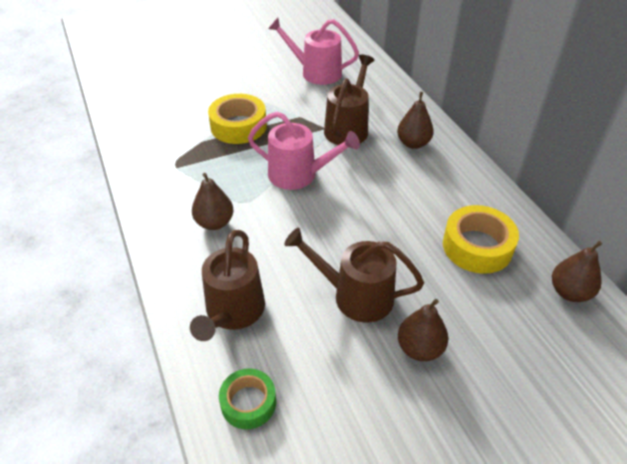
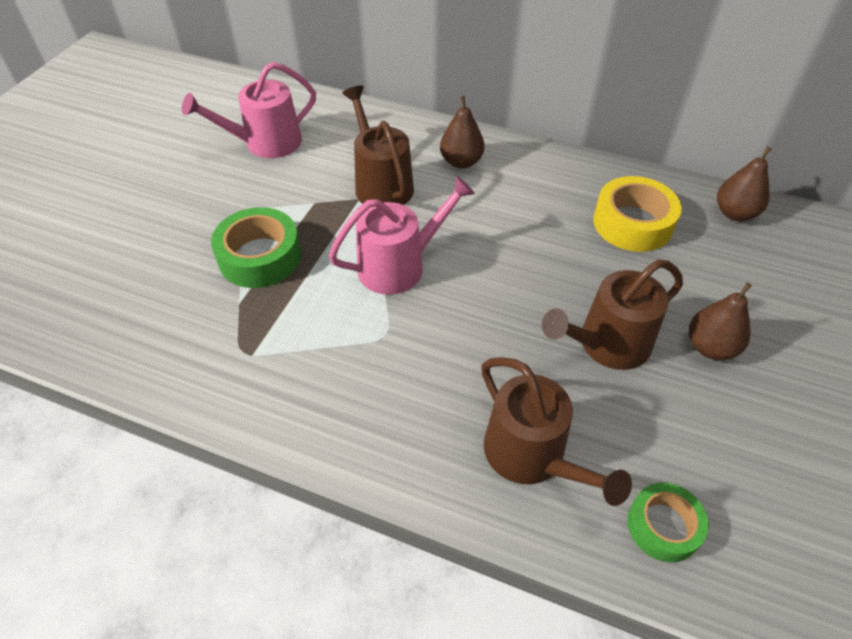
camera: 45 degrees left, 5 degrees up
brown pear [192,173,234,230] -> none
yellow tape [208,94,267,144] -> green tape [211,207,301,288]

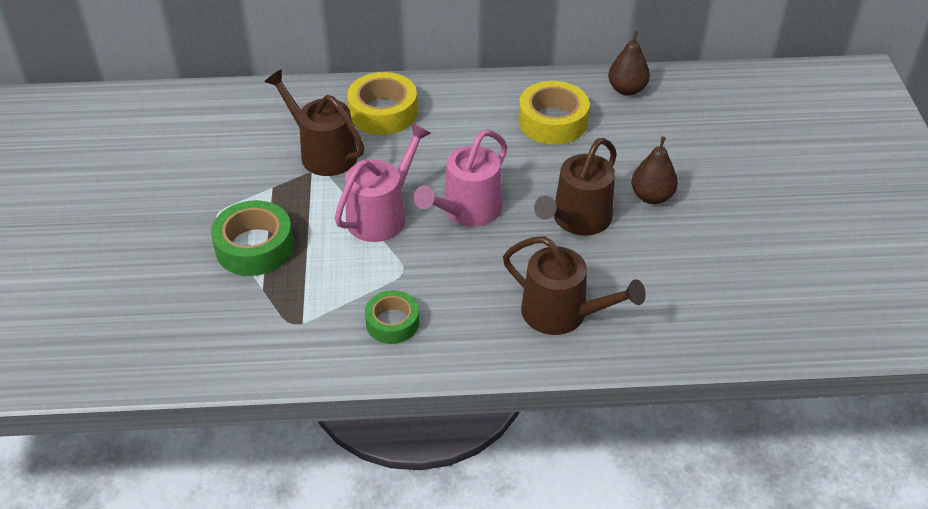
camera: 25 degrees left, 5 degrees down
pink watering can [182,62,316,158] -> pink watering can moved to [414,130,507,227]
brown pear [440,96,485,169] -> yellow tape [347,72,417,135]
green tape [627,482,709,562] -> green tape moved to [365,290,419,344]

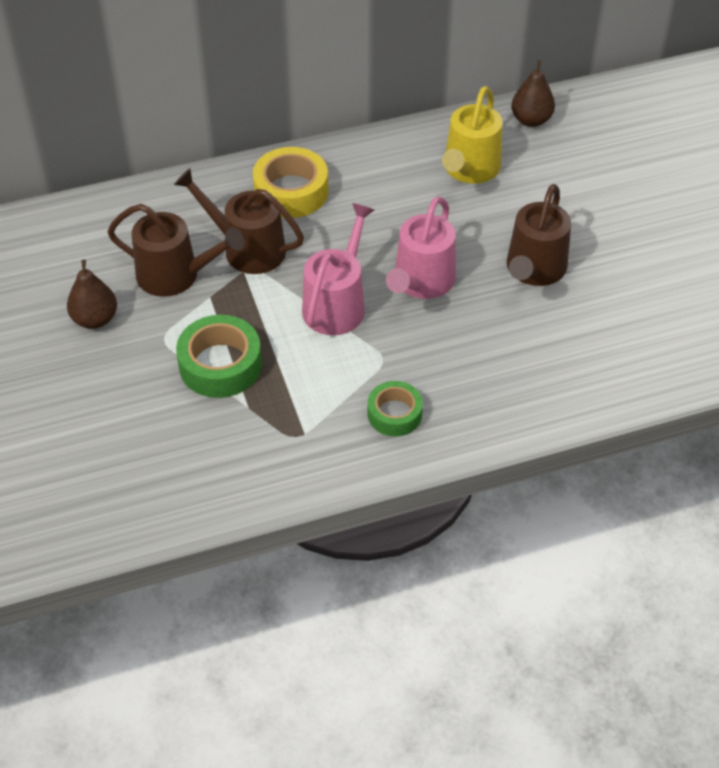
camera: 15 degrees left, 5 degrees up
brown watering can [503,236,646,335] -> brown watering can moved to [107,204,244,297]
yellow tape [519,81,590,145] -> yellow watering can [442,86,502,184]
brown pear [631,137,678,204] -> brown pear moved to [67,260,117,329]

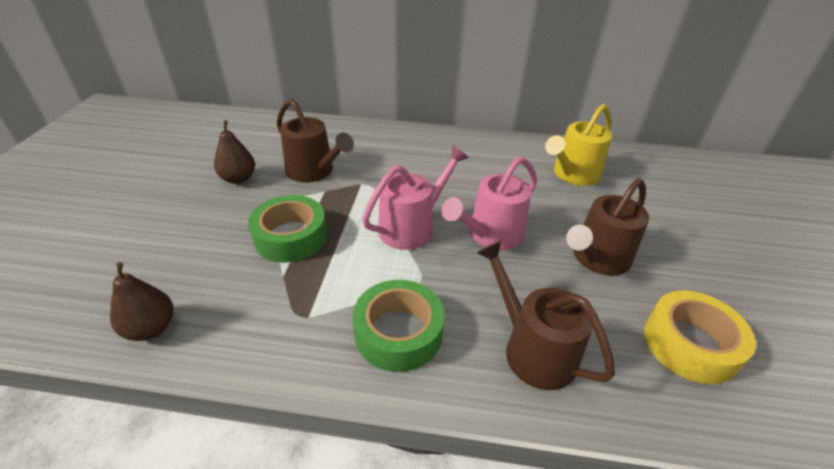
camera: 25 degrees right, 10 degrees down
brown watering can [174,168,304,274] -> brown watering can moved to [477,241,615,390]
yellow tape [253,147,328,218] -> yellow tape moved to [644,290,756,384]
green tape [368,381,423,436] -> green tape [353,280,444,372], size x1.56
brown pear [511,60,555,127] -> brown pear moved to [110,262,174,341]

